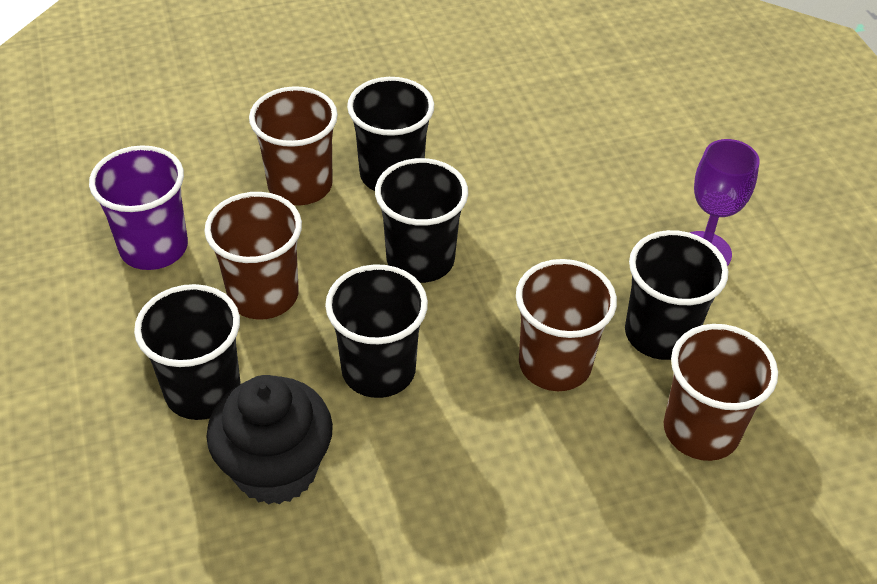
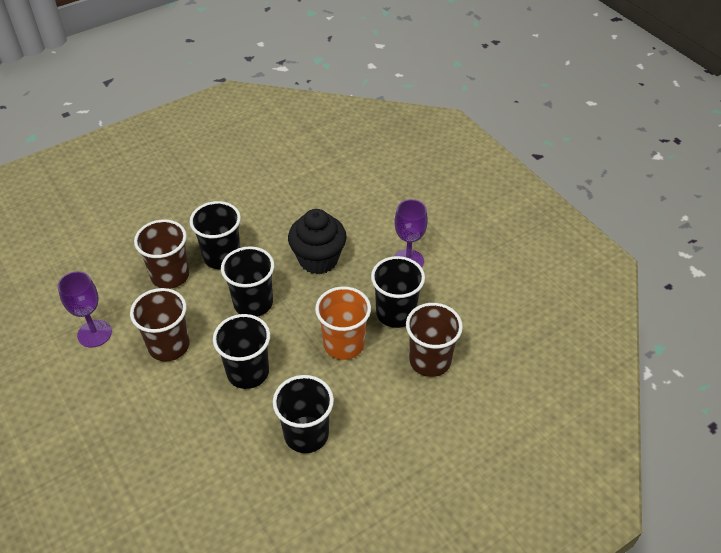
camera: 15 degrees left, 0 degrees up
purple cup [89,145,188,270] -> purple goblet [58,271,112,348]
black cup [134,284,241,420] -> black cup moved to [273,375,334,453]
black cupcake [206,375,333,505] -> black cupcake moved to [288,209,347,274]
brown cup [516,259,617,391] -> orange cup [315,286,371,360]

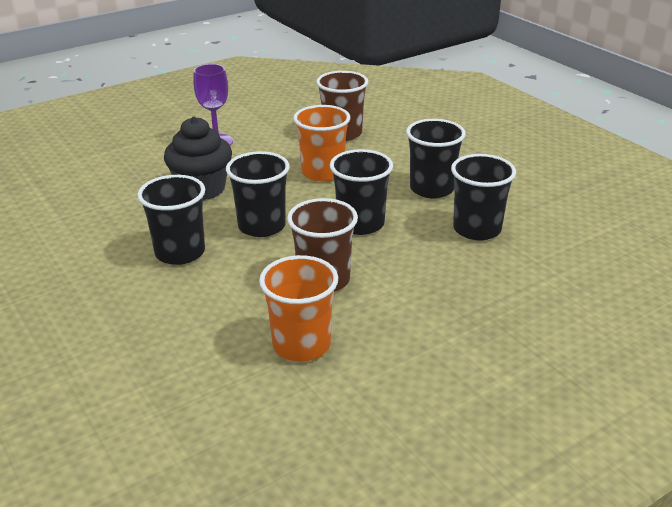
camera: 90 degrees left, 15 degrees down
purple goblet [58,271,112,348] -> orange cup [259,255,338,362]
brown cup [134,220,189,289] -> none
black cup [371,256,425,328] -> black cup moved to [451,154,516,241]

